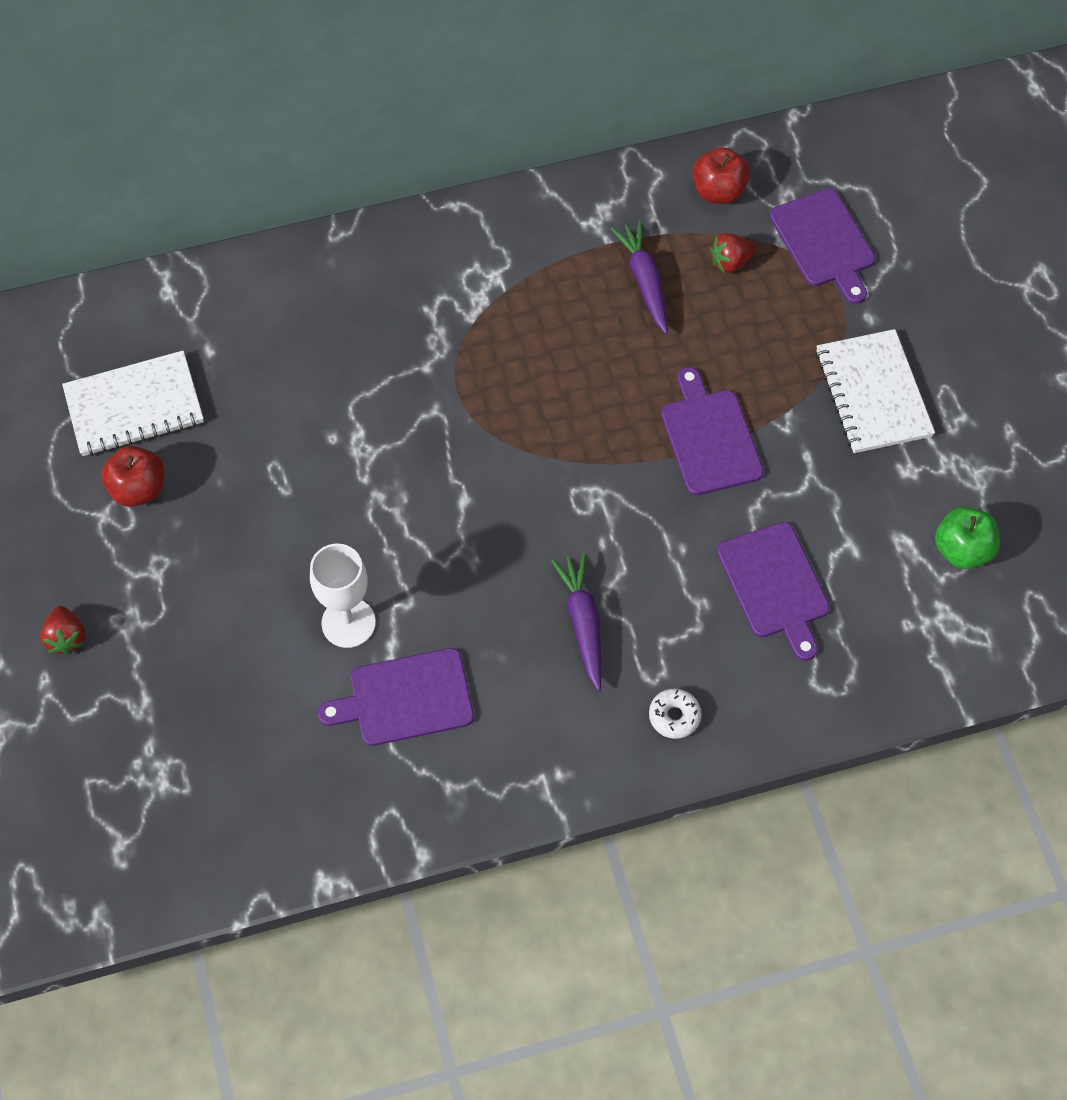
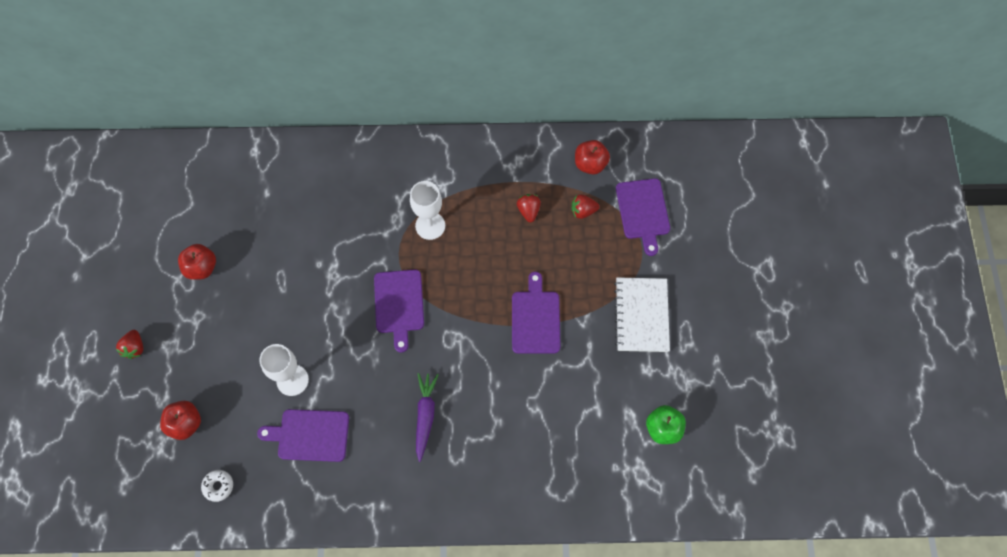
camera: 15 degrees right, 5 degrees up
white notebook [62,351,204,456] -> none
purple carrot [611,221,668,334] -> red strawberry [517,194,541,222]
white donut [649,689,701,739] -> white donut moved to [201,470,233,502]
purple cutting board [717,522,830,661] -> purple cutting board moved to [374,270,424,353]
none -> red apple [160,401,201,440]
none -> white goblet [410,181,445,240]

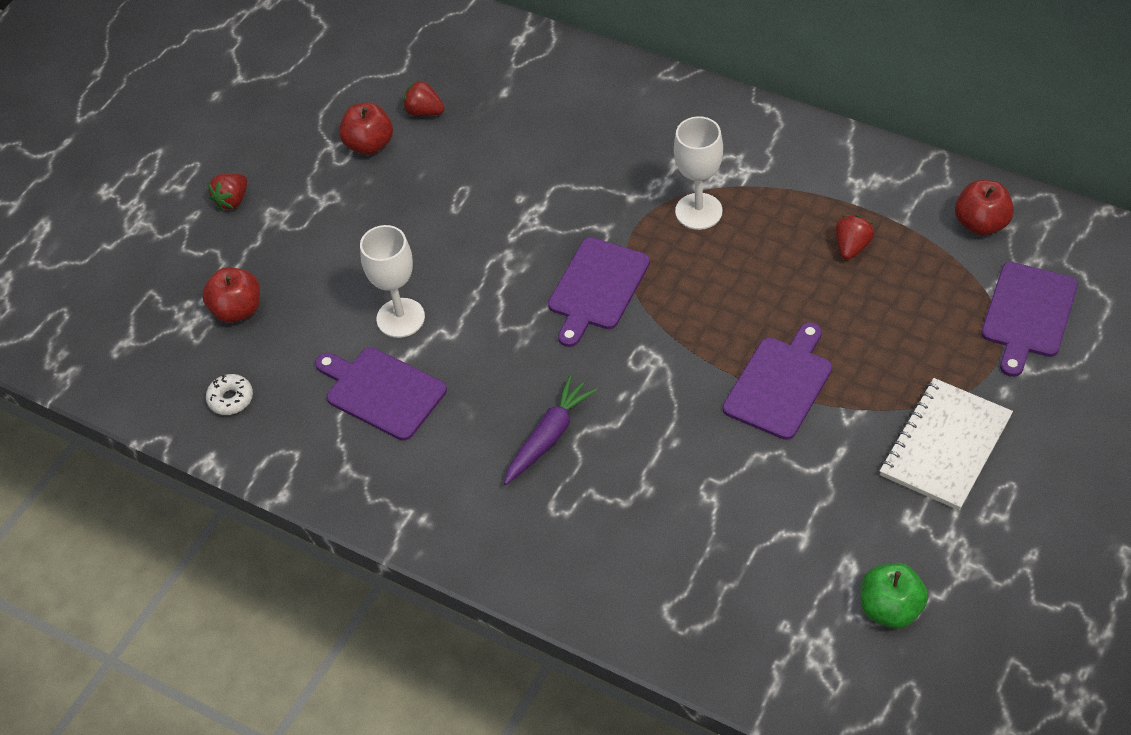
camera: 35 degrees right, 15 degrees down
red strawberry [572,194,600,219] -> red strawberry moved to [403,80,445,116]

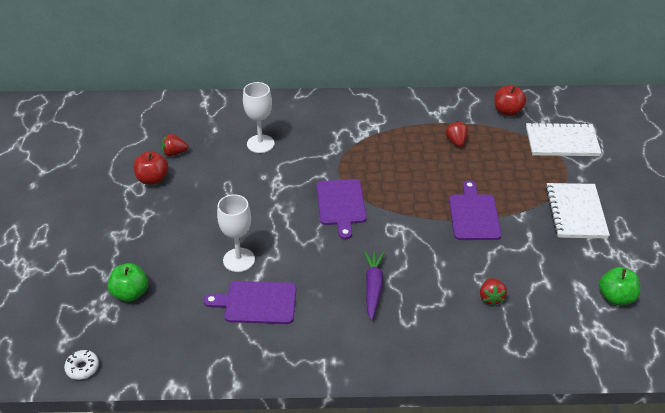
camera: 35 degrees left, 10 degrees down
red apple [202,267,260,323] -> green apple [108,263,148,302]
white donut [206,374,253,415] -> white donut moved to [64,350,99,380]
red strawberry [208,173,247,210] -> red strawberry moved to [480,278,507,306]
white goblet [674,116,723,230] -> white goblet moved to [243,82,274,153]
purple cutting board [981,262,1078,377] -> white notebook [526,122,602,156]

